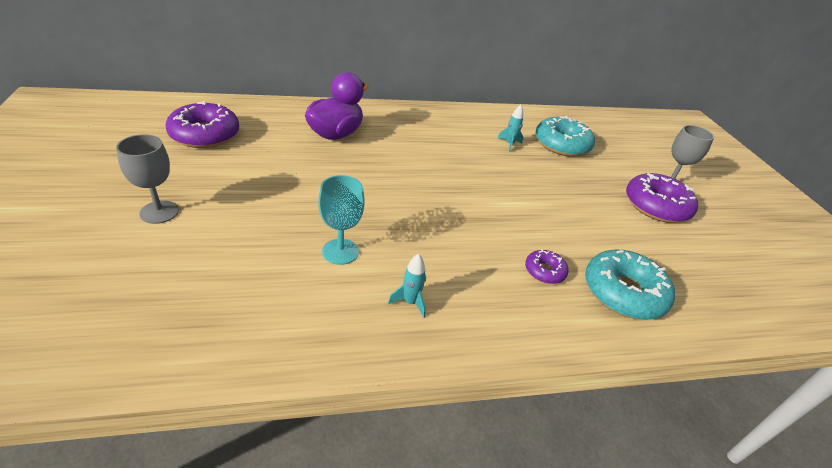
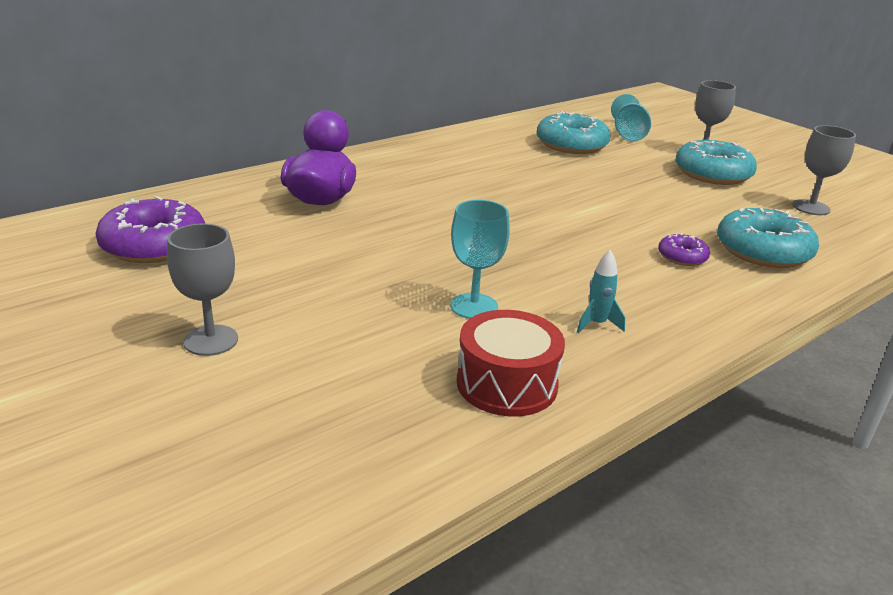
camera: 25 degrees left, 10 degrees down
turquoise rocket [497,105,523,152] -> none
purple donut [626,173,698,223] -> turquoise donut [675,140,757,185]
none -> red drum [457,310,565,417]
none -> turquoise goblet [611,94,651,141]
none -> grey goblet [792,125,856,215]

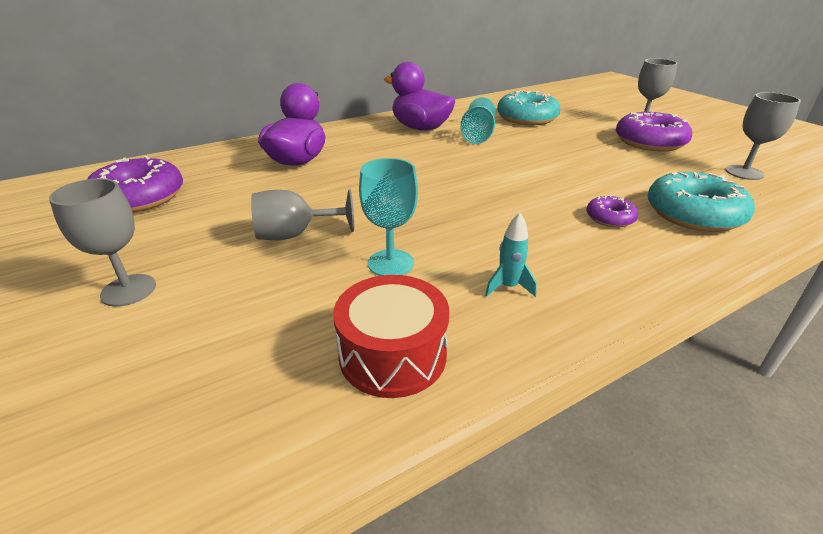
camera: 10 degrees right, 5 degrees up
turquoise goblet [611,94,651,141] -> turquoise goblet moved to [461,97,496,144]
turquoise donut [675,140,757,185] -> purple donut [616,112,692,152]
none -> grey goblet [251,190,354,240]
none -> purple duck [384,62,455,131]

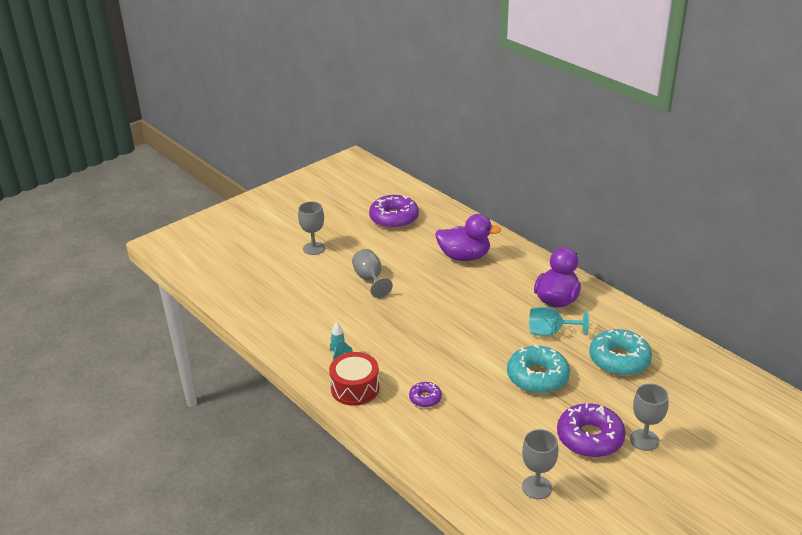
camera: 80 degrees right, 0 degrees up
red drum [333,275,449,398] -> red drum moved to [329,352,379,406]
turquoise goblet [359,158,418,276] -> none
turquoise donut [647,172,755,232] -> turquoise donut moved to [507,345,570,394]

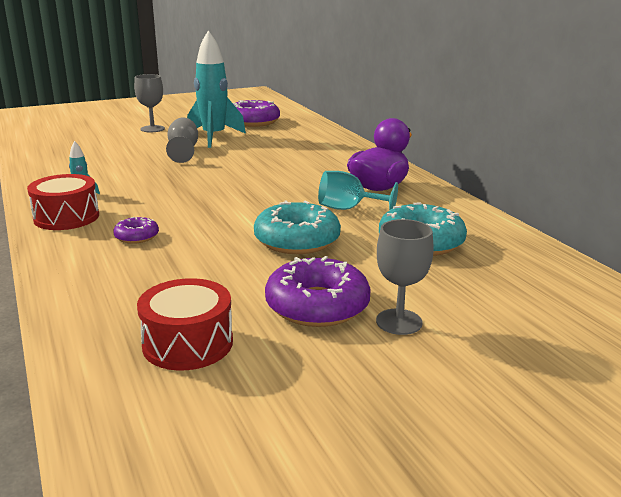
camera: 15 degrees right, 10 degrees down
purple duck [435,214,501,261] -> none
grey goblet [522,429,558,499] -> red drum [137,278,233,371]
none -> turquoise rocket [187,30,246,148]

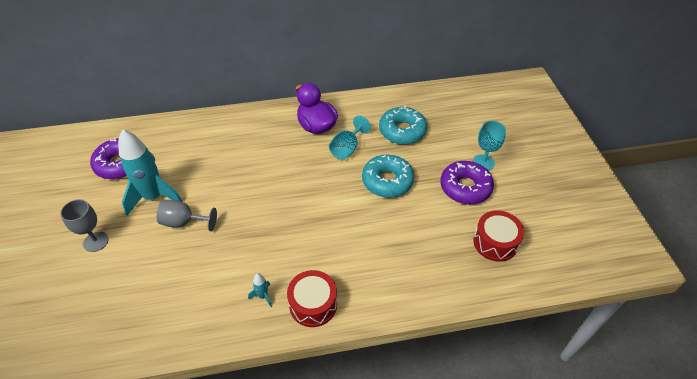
camera: 75 degrees left, 25 degrees up
purple donut [113,217,159,244] -> none
grey goblet [376,219,434,335] -> turquoise goblet [473,121,506,170]

